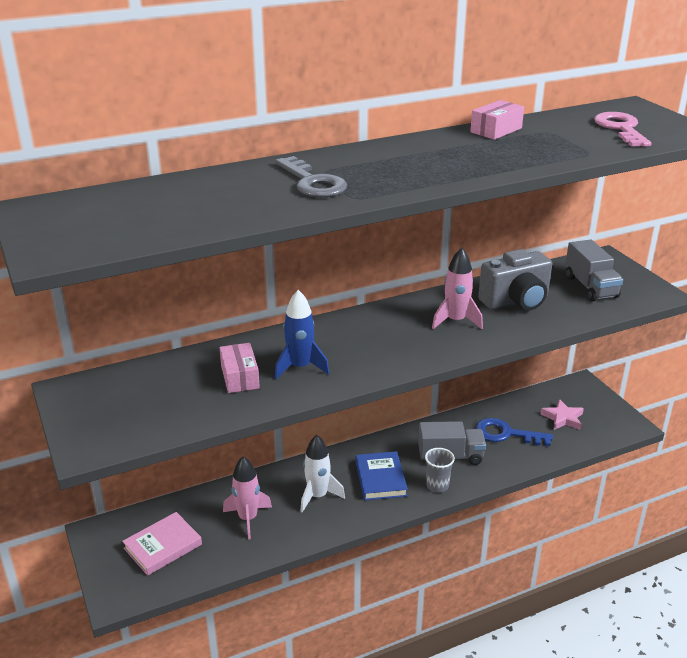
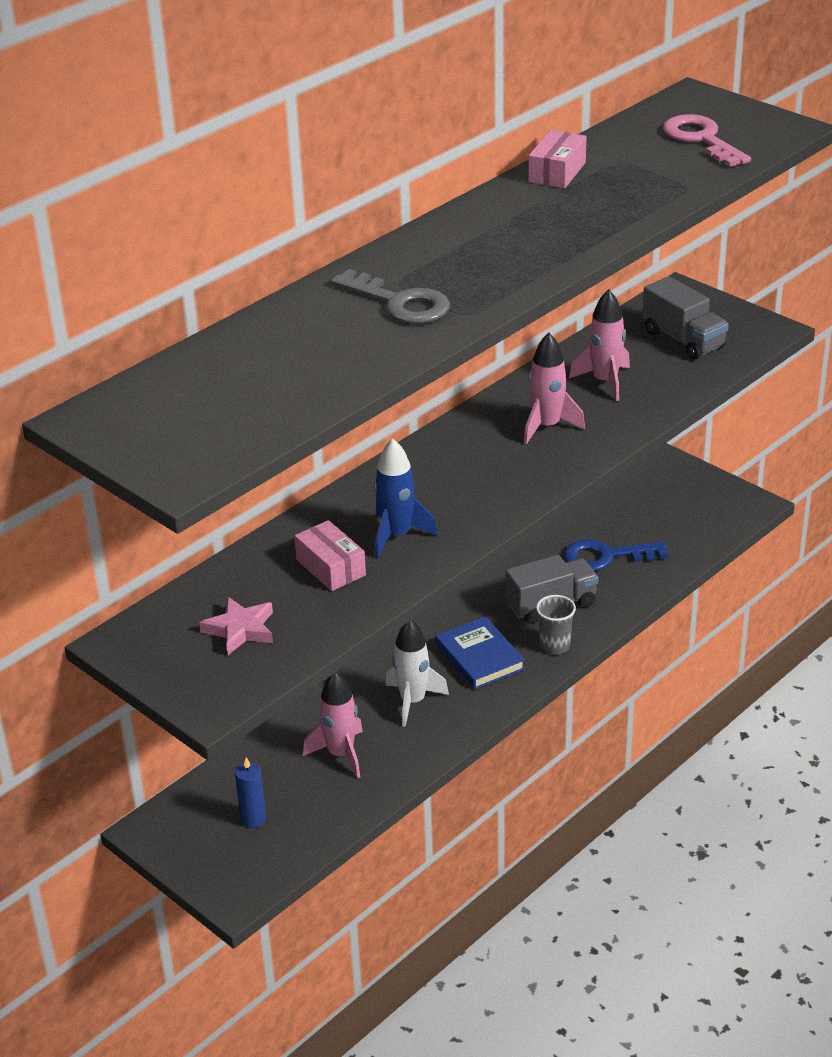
camera: 20 degrees left, 5 degrees up
pink book [122,512,202,576] -> blue candle [235,757,266,828]
grey camera [478,249,552,311] -> pink rocket [569,289,630,401]
pink star [541,399,584,430] -> pink star moved to [199,597,273,655]

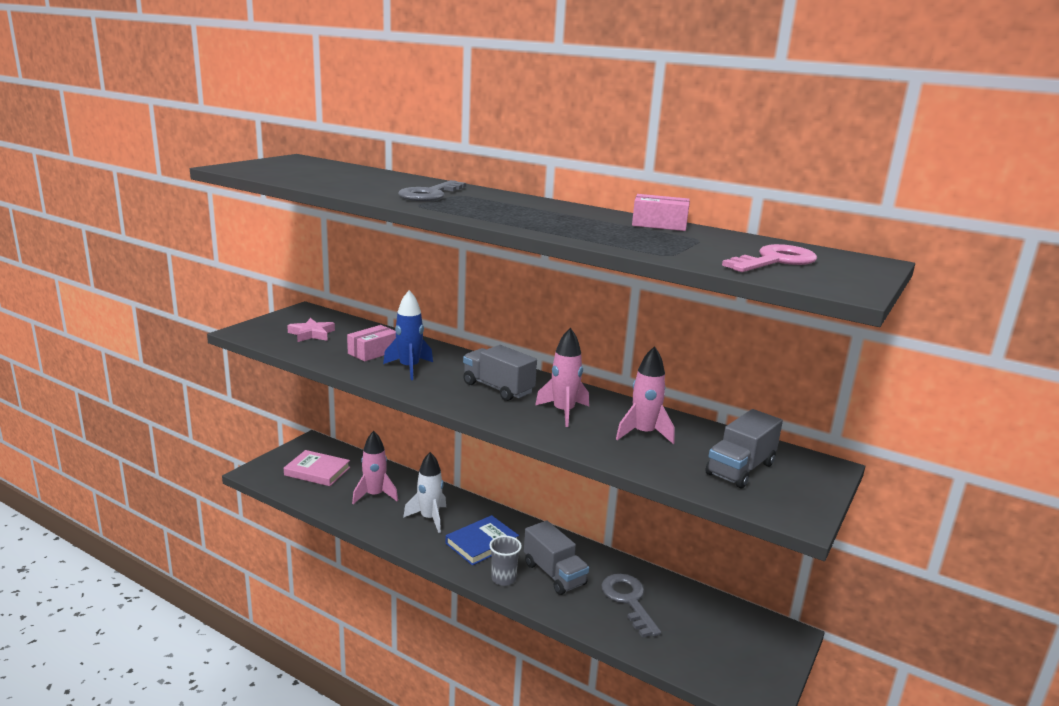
camera: 75 degrees right, 15 degrees down
blue candle [235,757,266,828] -> pink book [284,450,350,486]
blue key [564,539,668,571] -> grey key [601,574,661,638]
none -> grey truck [463,345,537,401]

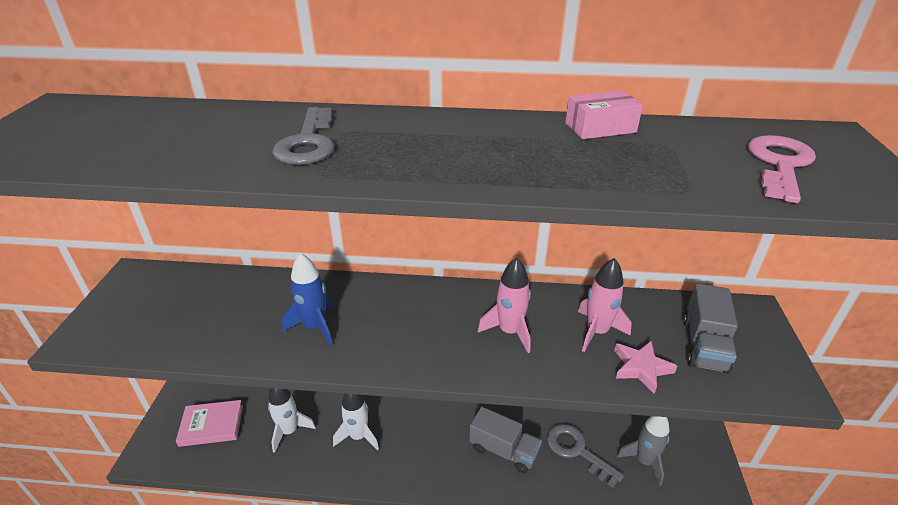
camera: 25 degrees left, 15 degrees up
pink star [287,318,335,342] -> pink star moved to [614,340,677,394]
pink box [347,325,396,362] -> none
pink rocket [352,431,398,504] -> white rocket [268,388,316,453]
blue book [446,515,519,565] -> none
grey truck [463,345,537,401] -> none
grey cup [489,536,522,586] -> none
none -> grey rocket [617,416,669,486]

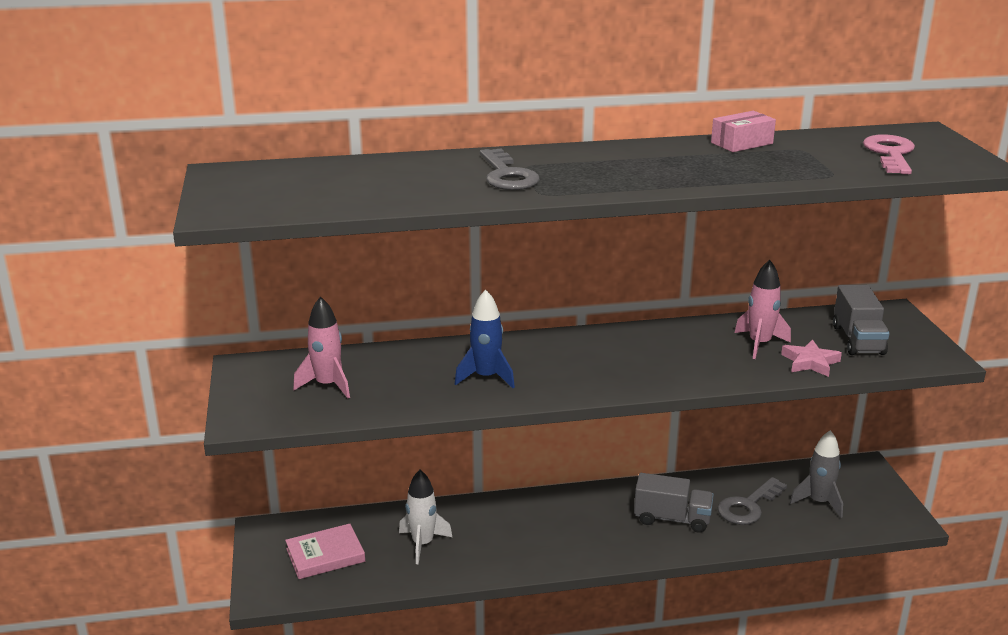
camera: 15 degrees left, 10 degrees down
white rocket [333,394,379,451] -> none
pink rocket [478,258,531,353] -> pink rocket moved to [293,296,350,398]
grey key [547,424,624,488] -> grey key turned 75 degrees counterclockwise [717,477,787,525]

